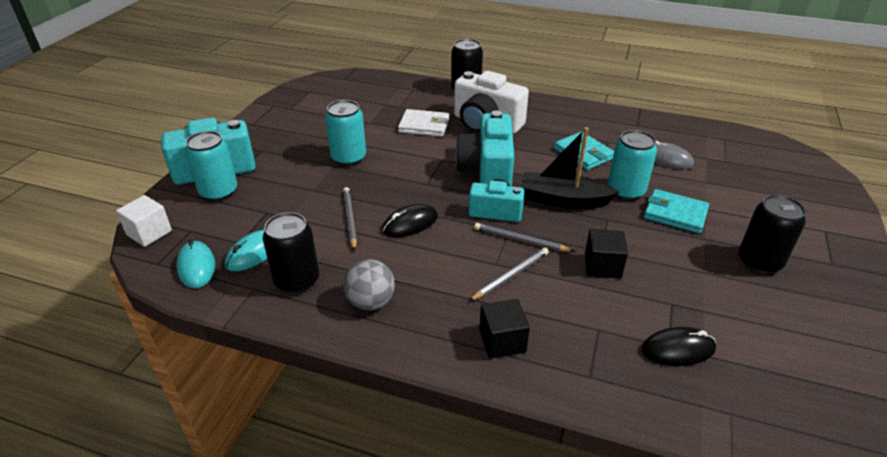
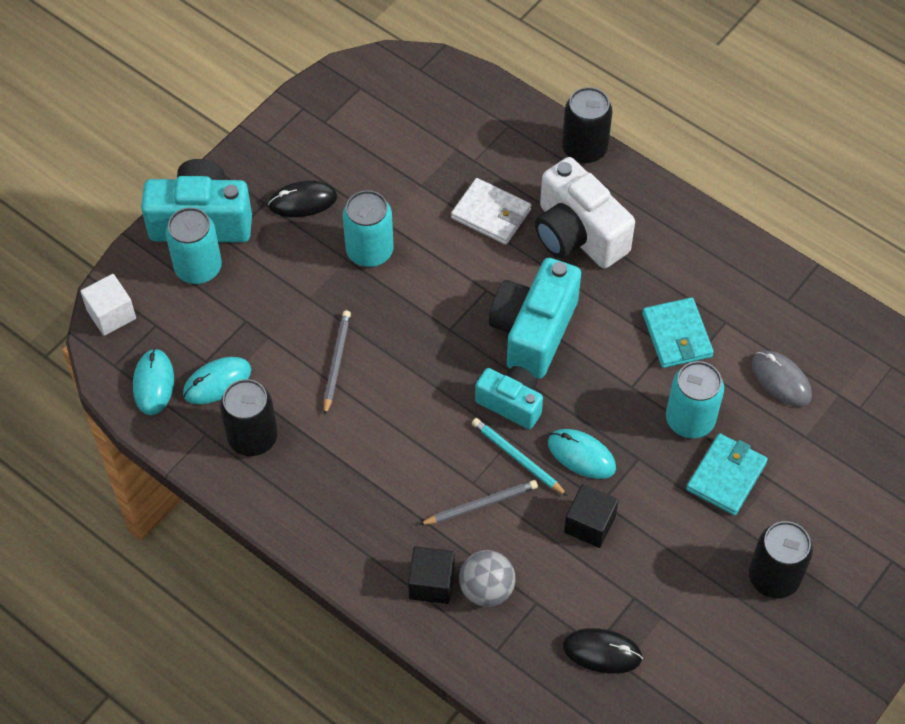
camera: 20 degrees right, 20 degrees up
grey ball [344,259,395,310] -> grey ball moved to [459,550,515,607]
black mouse [382,204,438,237] -> black mouse moved to [268,180,337,217]
grey pencil [474,223,575,252] -> turquoise pencil [472,418,568,496]
black boat [521,127,619,209] -> none
turquoise wallet [644,189,709,234] -> turquoise wallet turned 75 degrees clockwise [686,433,768,515]
none -> turquoise mouse [548,429,616,479]

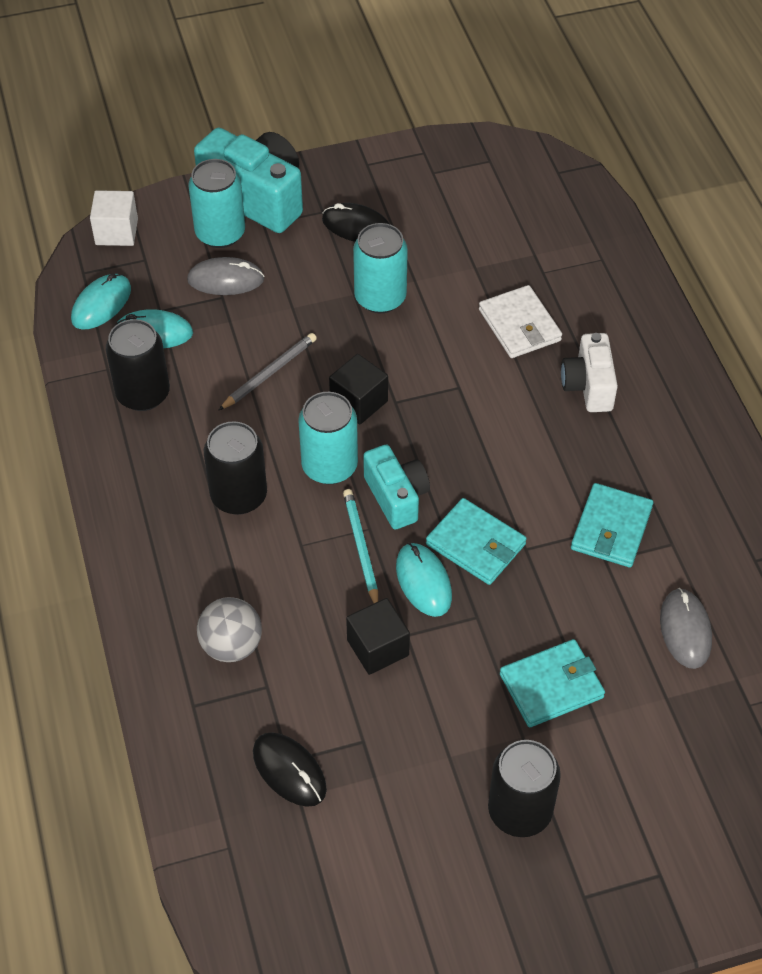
camera: 35 degrees right, 5 degrees down
black cube [408,547,455,604] -> black cube moved to [329,354,388,424]
grey pencil [419,480,538,525] -> none
turquoise camera [489,258,581,379] -> none
white camera [535,157,635,268] -> white camera [561,333,618,412], size x0.61
black can [562,87,612,164] -> black can moved to [204,421,267,515]
turquoise can [666,361,724,438] -> turquoise can moved to [298,392,358,484]
none -> grey mouse [187,257,264,295]
none -> turquoise wallet [426,498,527,585]

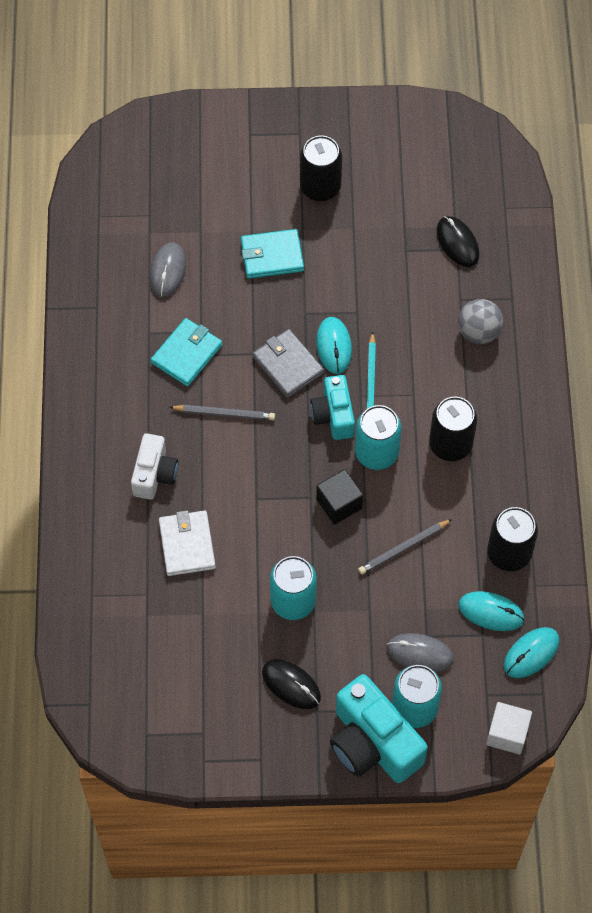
camera: 165 degrees left, 10 degrees up
black cube [346,598,410,675] -> none
turquoise wallet [426,498,527,585] -> grey wallet [252,329,324,398]
none -> grey pencil [169,405,275,420]

